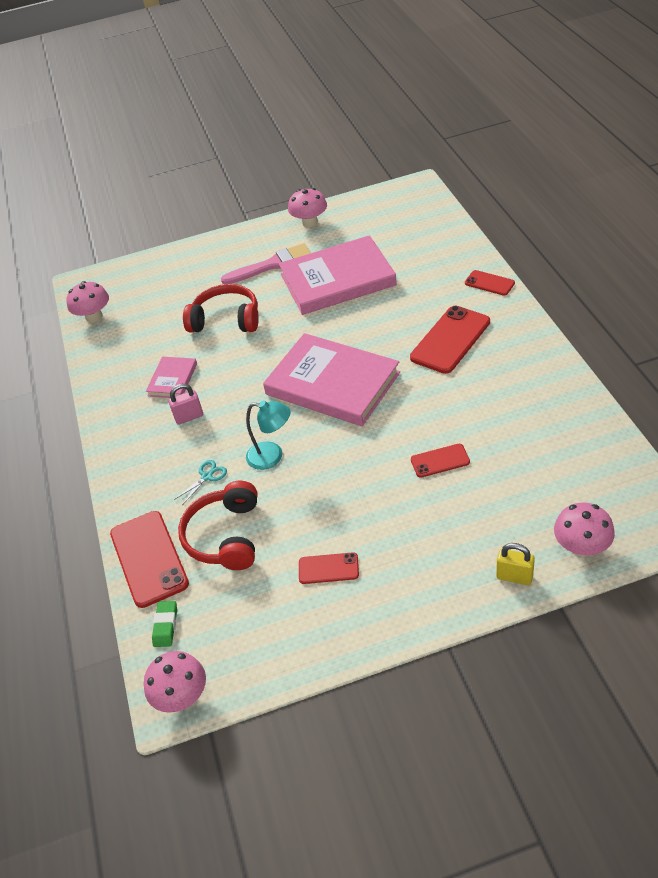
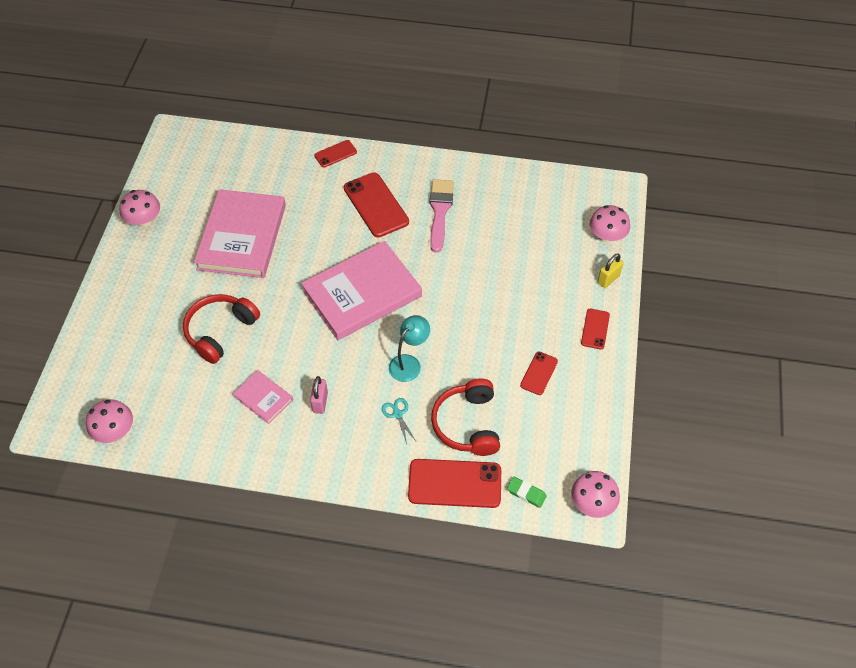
camera: 70 degrees left, 10 degrees up
red headphones [178,481,258,570] -> red headphones turned 60 degrees clockwise [431,378,500,456]
pink brush [221,243,311,284] -> pink brush moved to [430,179,454,253]
red phone [411,444,470,478] -> red phone moved to [581,308,610,349]

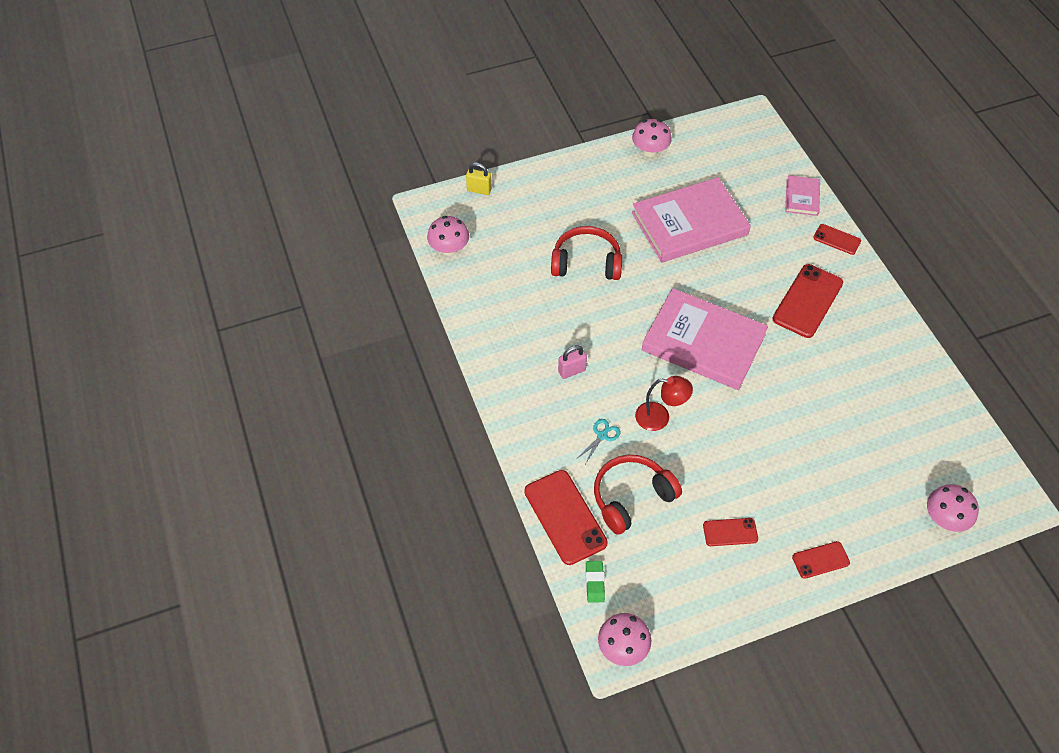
camera: 60 degrees right, 0 degrees up
pink book [233,370,293,424] -> pink book moved to [785,175,820,216]
turquoise lamp [389,315,430,382] -> red lamp [635,376,693,431]
pink brush [430,179,454,253] -> none
yellow padlock [597,253,624,288] -> yellow padlock moved to [466,162,492,195]

